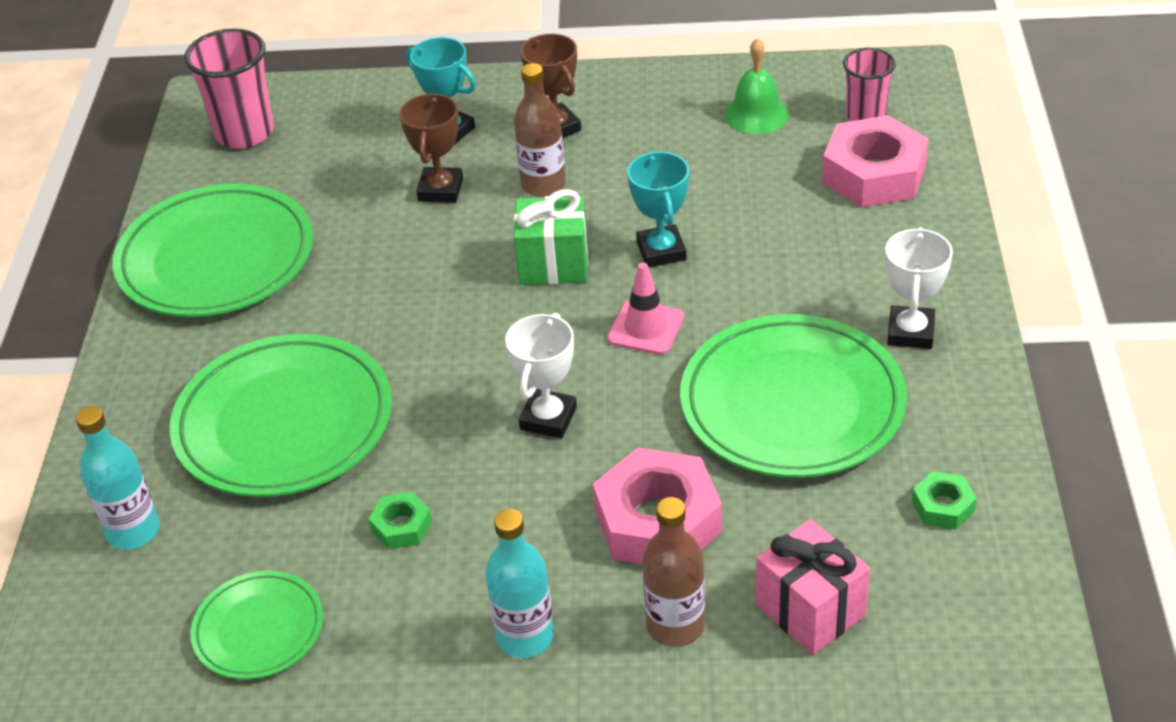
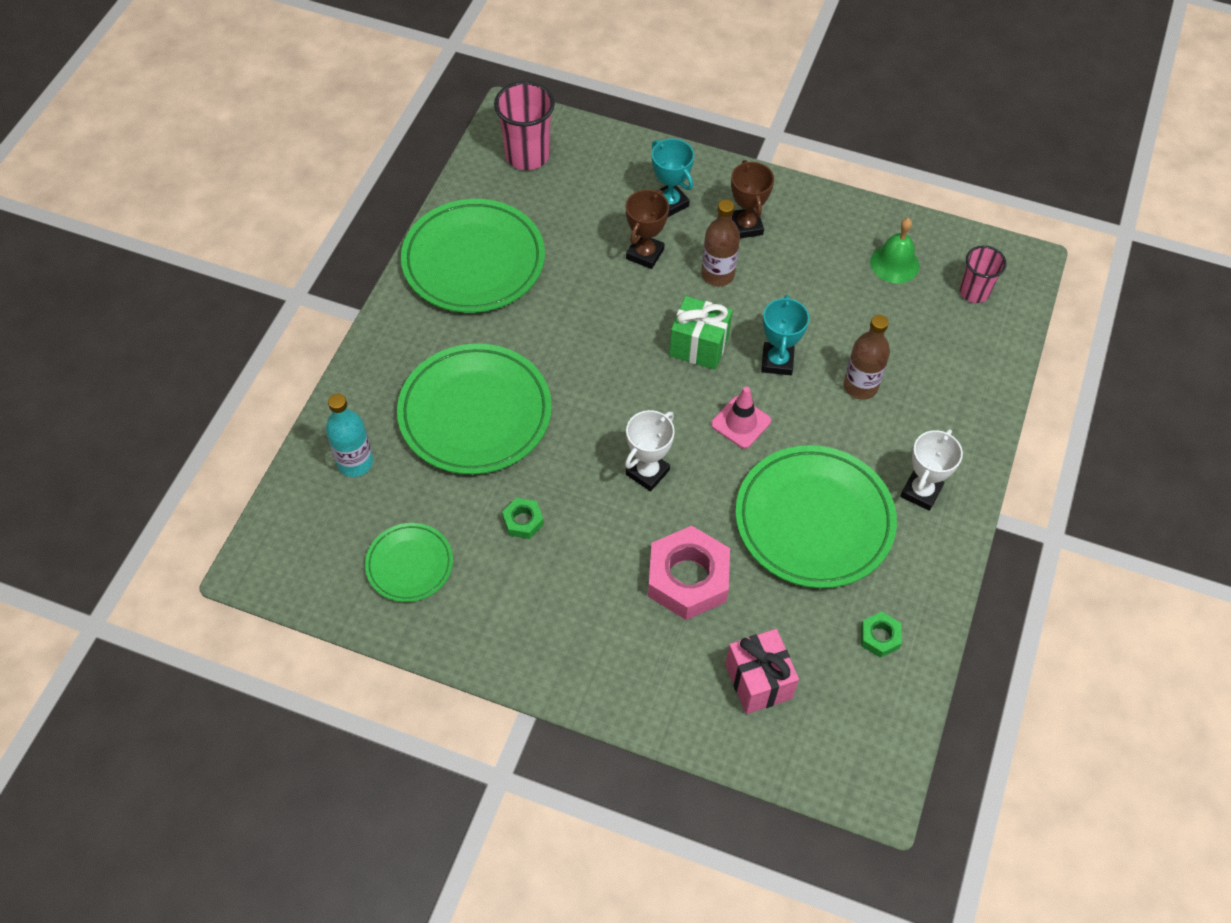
camera: 15 degrees right, 15 degrees up
turquoise bottle [485,509,554,658] -> none
brown bottle [642,497,705,647] -> brown bottle moved to [844,315,890,400]
pink nut [822,115,929,207] -> none

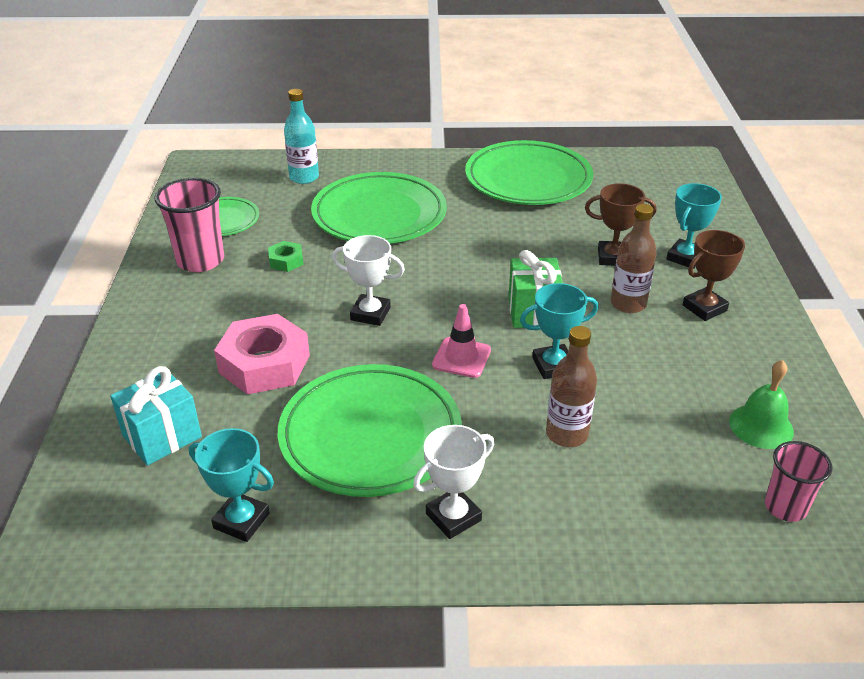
camera: 70 degrees right, 20 degrees down
pink cup [494,81,555,170] -> pink cup moved to [155,178,224,272]
pink gift [725,629,799,714] -> turquoise gift [110,366,202,466]
green nut [861,612,902,658] -> turquoise trophy [189,428,274,542]
white trophy [900,429,963,511] -> white trophy turned 45 degrees counterclockwise [413,425,494,539]

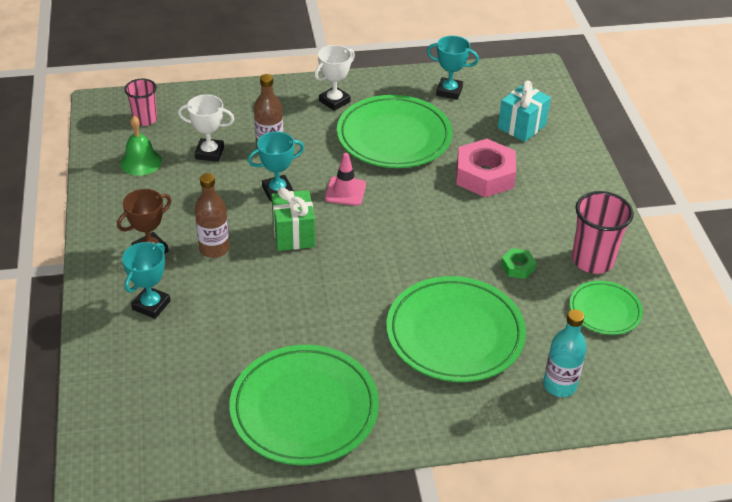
camera: 170 degrees right, 5 degrees up
white trophy [332,235,405,326] -> white trophy moved to [178,94,234,162]
brown trophy [585,183,656,266] -> none

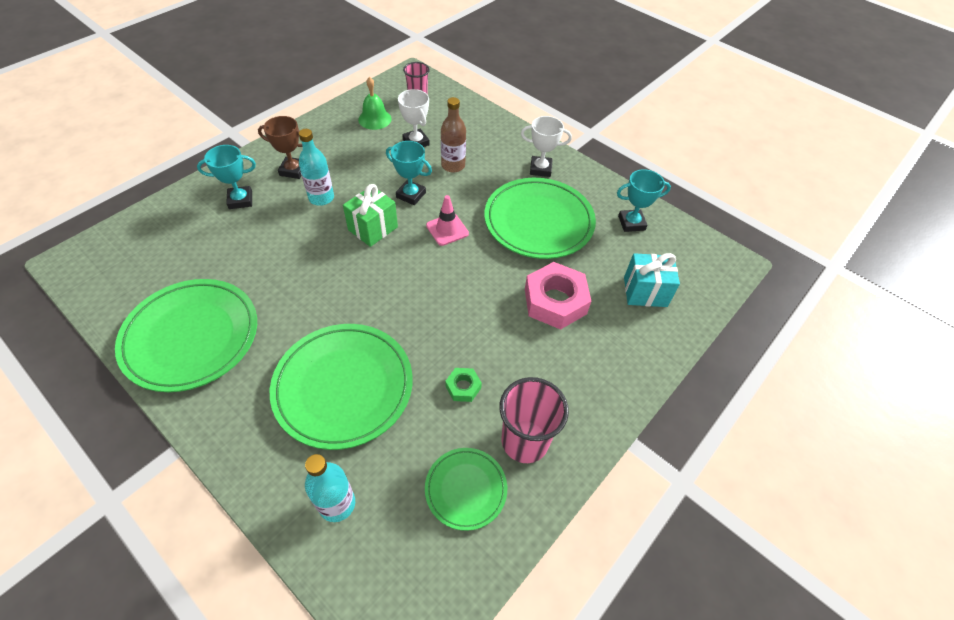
camera: 50 degrees right, 10 degrees up
brown bottle [195,173,229,258] -> turquoise bottle [299,129,334,206]
turquoise trophy [427,36,479,100] -> turquoise trophy turned 75 degrees counterclockwise [617,169,671,232]

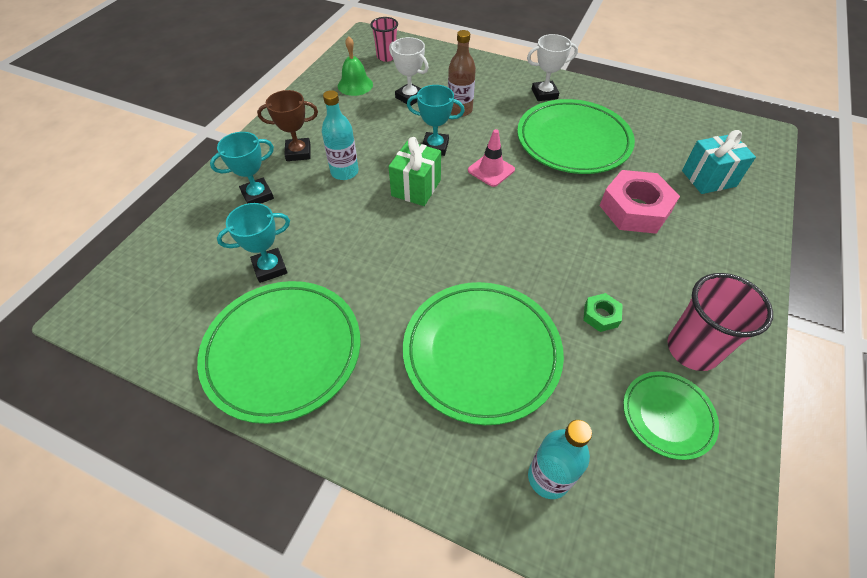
camera: 15 degrees left, 0 degrees up
turquoise trophy [617,169,671,232] -> turquoise trophy moved to [217,203,290,283]

